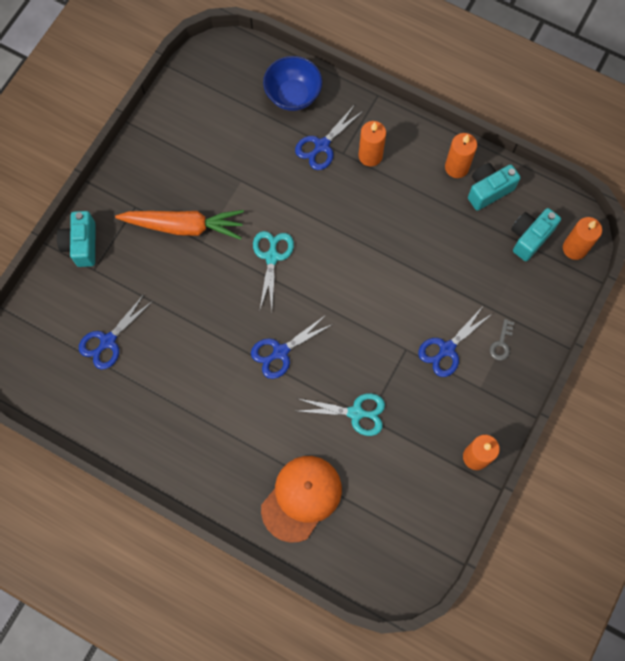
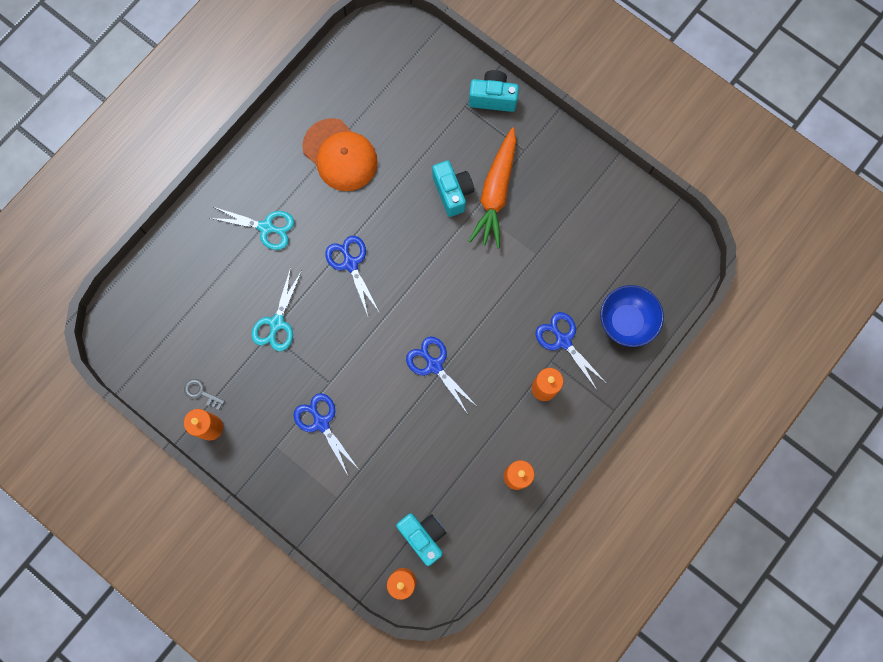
camera: 100 degrees right, 5 degrees up
blue scissors [79,294,153,370] -> blue scissors moved to [406,336,476,414]
turquoise scissors [253,231,294,309] -> turquoise scissors moved to [210,207,294,250]
orange cap [261,456,342,543] -> orange cap moved to [302,118,378,191]
turquoise camera [468,163,521,211] -> turquoise camera moved to [432,161,474,217]
grey key [490,319,514,360] -> grey key moved to [184,379,225,410]

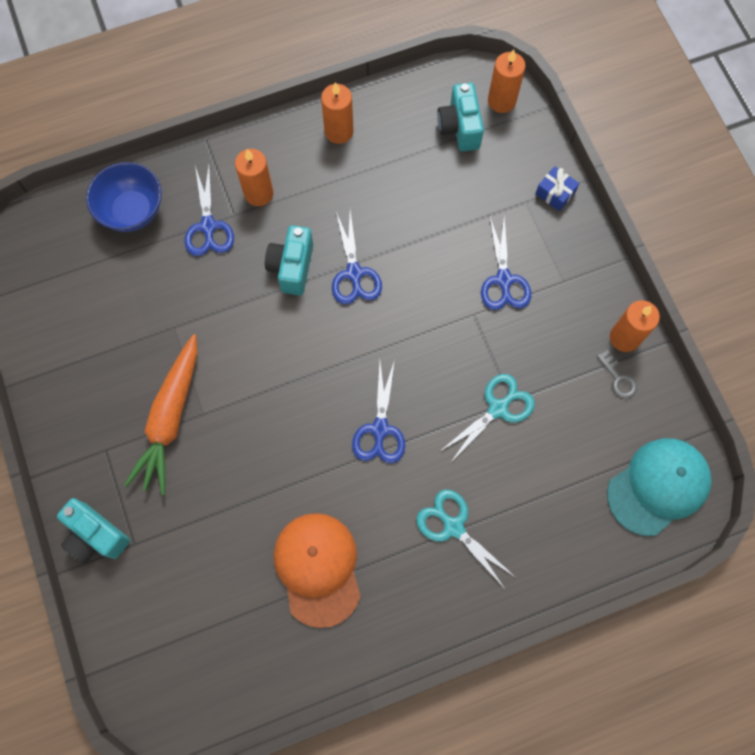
camera: 150 degrees left, 5 degrees down
turquoise camera [432,161,474,217] -> turquoise camera moved to [265,225,313,295]
orange carrot [469,127,516,248] -> orange carrot turned 150 degrees clockwise [124,334,197,495]
none -> blue gift [535,166,579,211]
none -> turquoise cap [607,438,712,536]

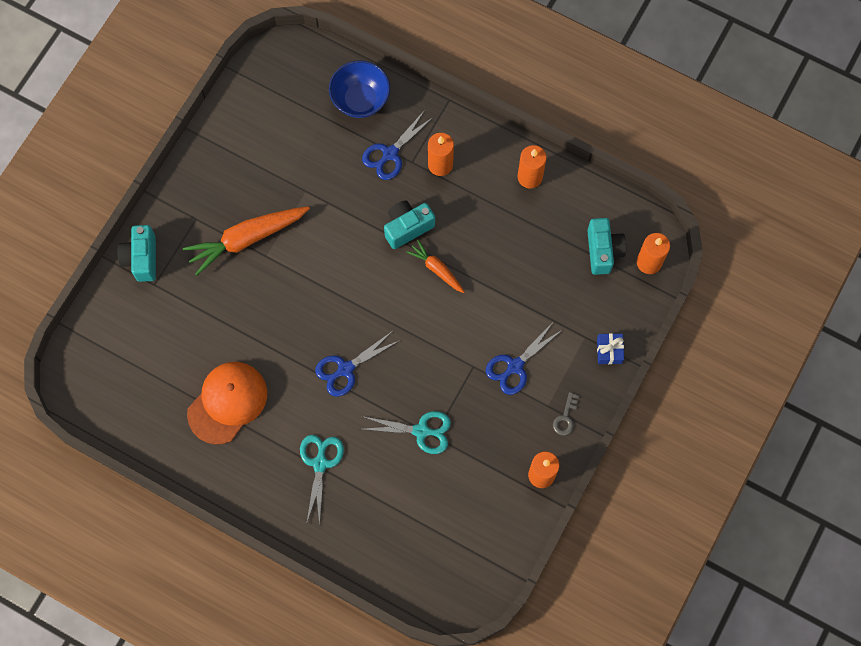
camera: 50 degrees right, 0 degrees up
blue scissors [332,211,382,305] -> orange carrot [406,240,465,293]
turquoise camera [437,83,484,151] -> turquoise camera turned 135 degrees clockwise [587,218,626,275]
grey key [597,350,637,399] -> grey key moved to [553,392,579,436]
turquoise cap [607,438,712,536] -> none

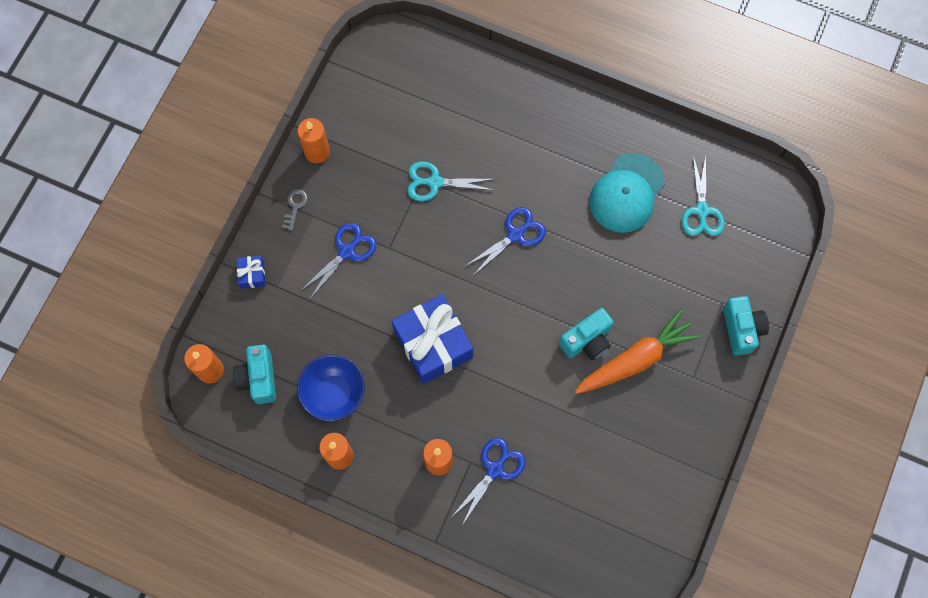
camera: 175 degrees right, 0 degrees up
orange cap [187,362,267,444] -> turquoise cap [589,153,665,233]
turquoise scissors [300,435,344,526] -> turquoise scissors moved to [682,154,725,236]
blue bowl [329,60,390,118] -> blue bowl moved to [297,355,365,421]
turquoise camera [384,201,435,249] -> turquoise camera moved to [559,308,614,360]
orange carrot [406,240,465,293] -> blue gift [392,294,473,384]

